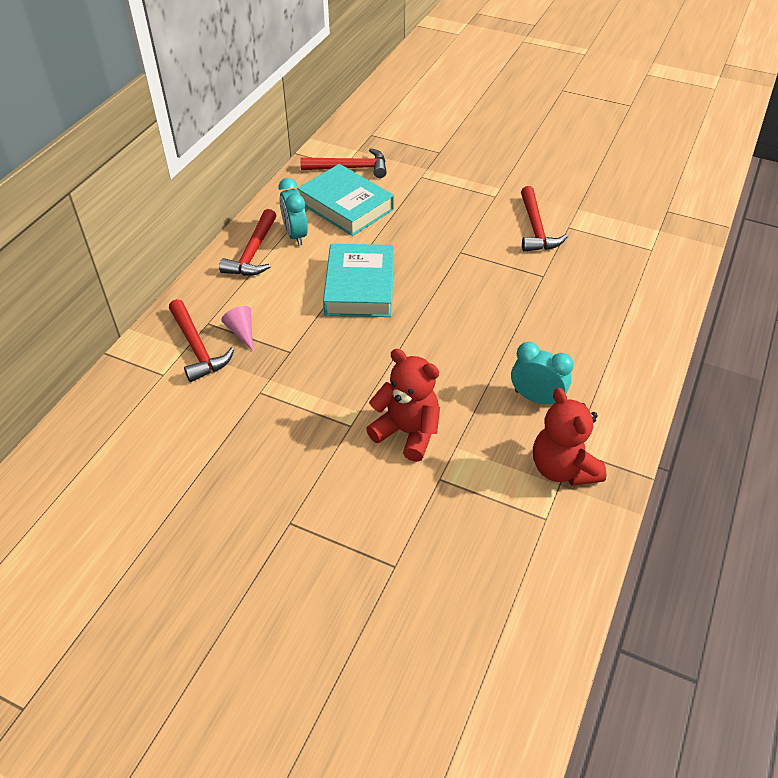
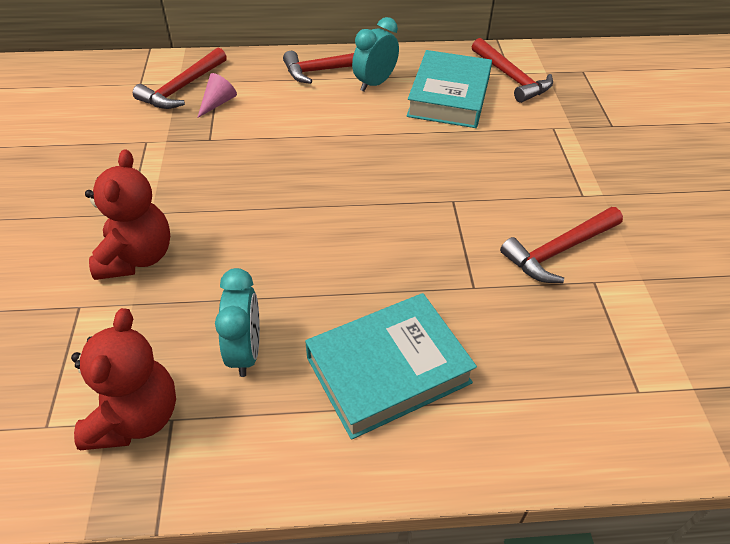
camera: 60 degrees right, 0 degrees up
turquoise book [323,244,394,317] -> turquoise book moved to [305,293,477,440]
red teddy bear [533,388,607,486] -> red teddy bear turned 150 degrees clockwise [71,308,176,450]

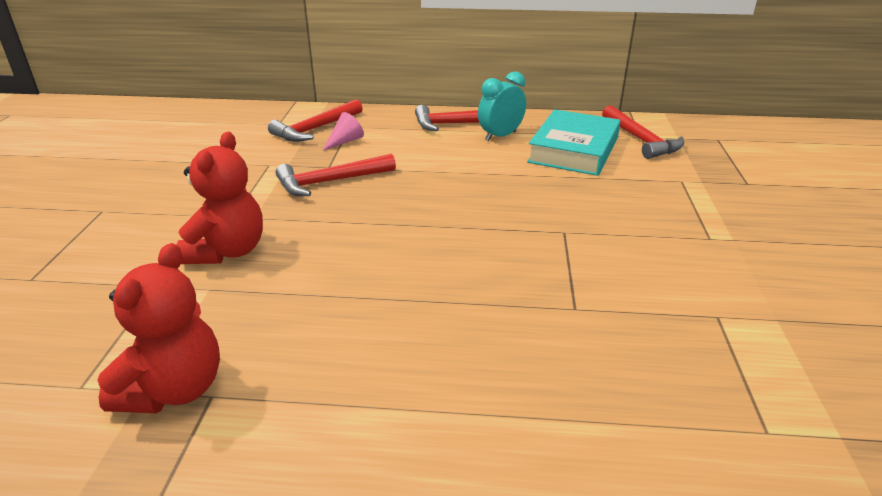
camera: 10 degrees right, 15 degrees down
turquoise clock [215,268,260,377] -> none
turquoise book [305,293,477,440] -> none
red hammer [500,207,623,283] -> red hammer moved to [276,154,396,196]

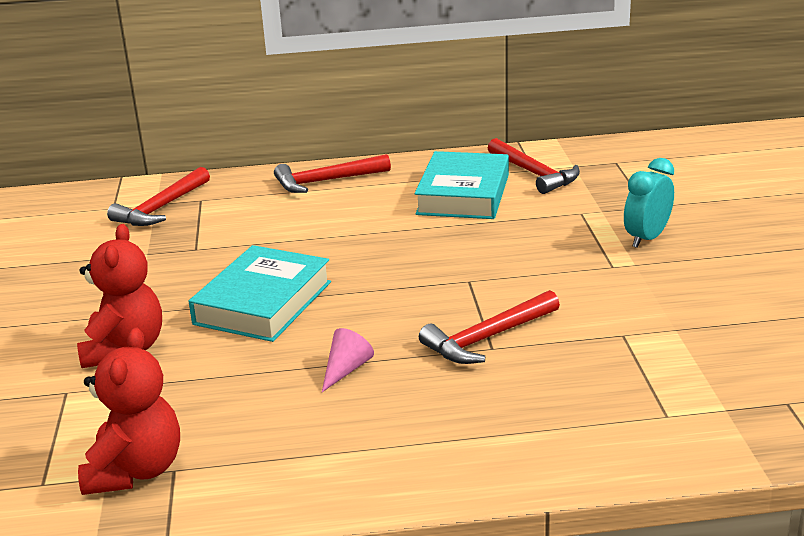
camera: 10 degrees left, 5 degrees down
red hammer [276,154,396,196] -> red hammer moved to [419,290,560,364]
pink cone [322,112,364,151] -> pink cone moved to [322,328,374,392]
turquoise clock [478,71,526,142] -> turquoise clock moved to [624,158,674,248]
none -> turquoise book [189,245,331,342]

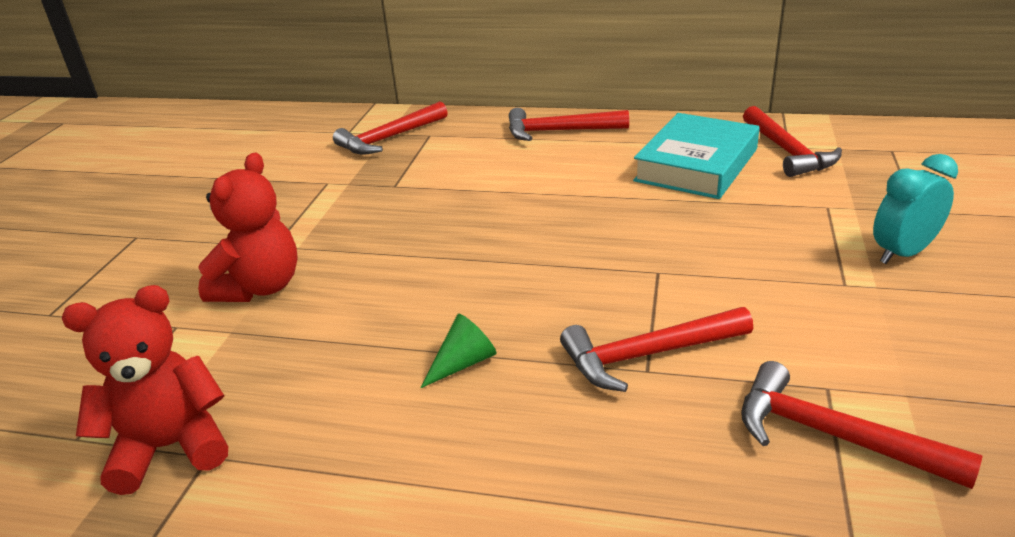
camera: 20 degrees right, 5 degrees up
red teddy bear [78,328,180,495] -> red teddy bear turned 135 degrees counterclockwise [62,285,228,495]
turquoise book [189,245,331,342] -> none
pink cone [322,328,374,392] -> green cone [421,314,497,388]
none -> red hammer [741,361,983,489]

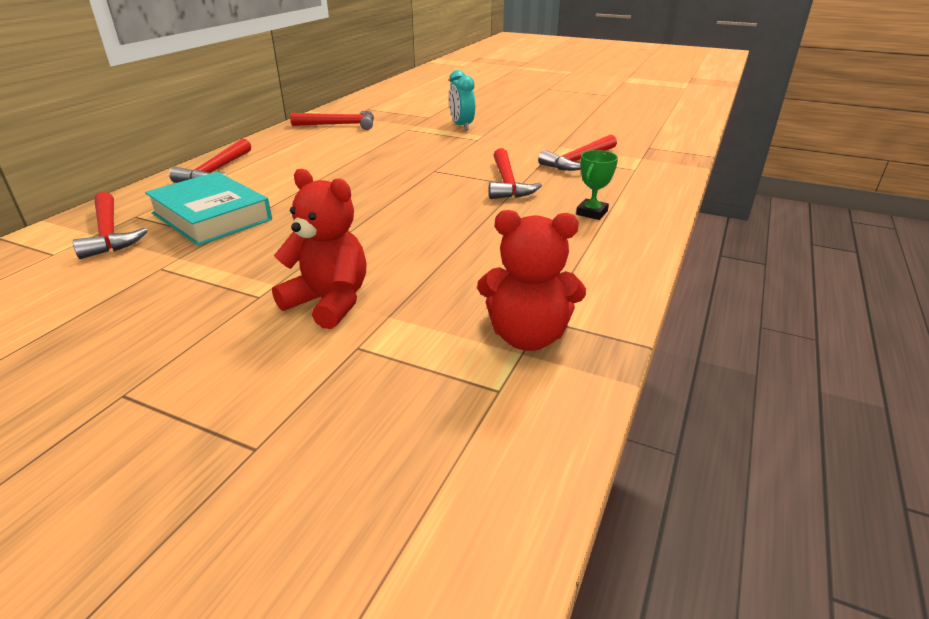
camera: 80 degrees left, 0 degrees up
red teddy bear [62,285,228,495] -> red teddy bear turned 75 degrees counterclockwise [477,210,586,351]
green cone [421,314,497,388] -> none
turquoise book [633,113,760,199] -> turquoise book moved to [145,172,272,246]
none -> green trophy [576,150,618,220]

